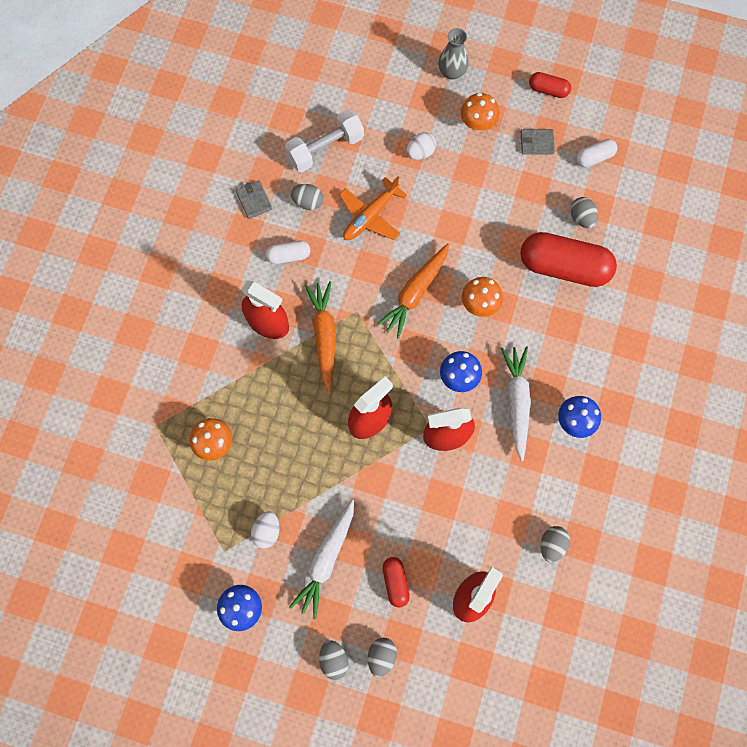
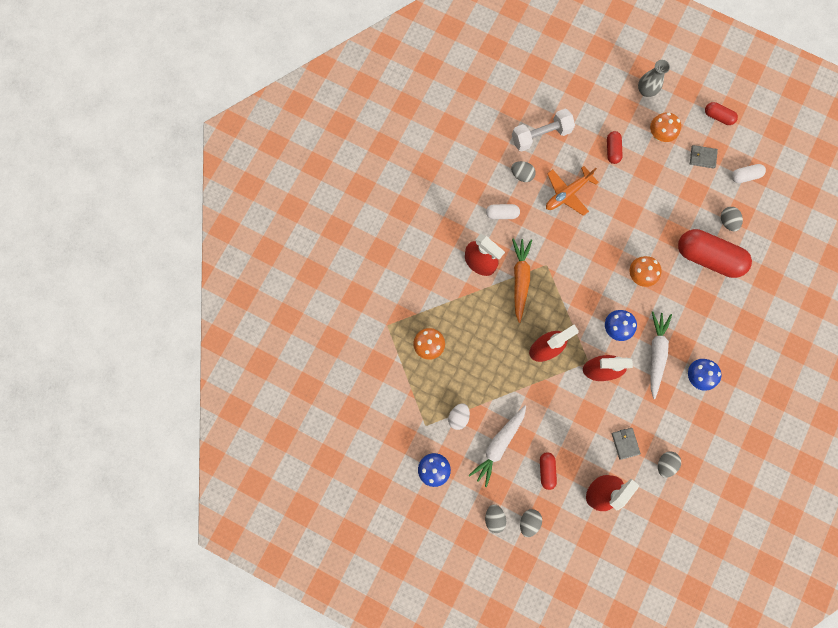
camera: 10 degrees right, 5 degrees up
grey wallet [236,180,272,219] -> grey wallet moved to [612,428,641,460]
orange carrot [376,243,449,339] -> none
white egg [406,132,436,160] -> red capsule [607,131,623,164]

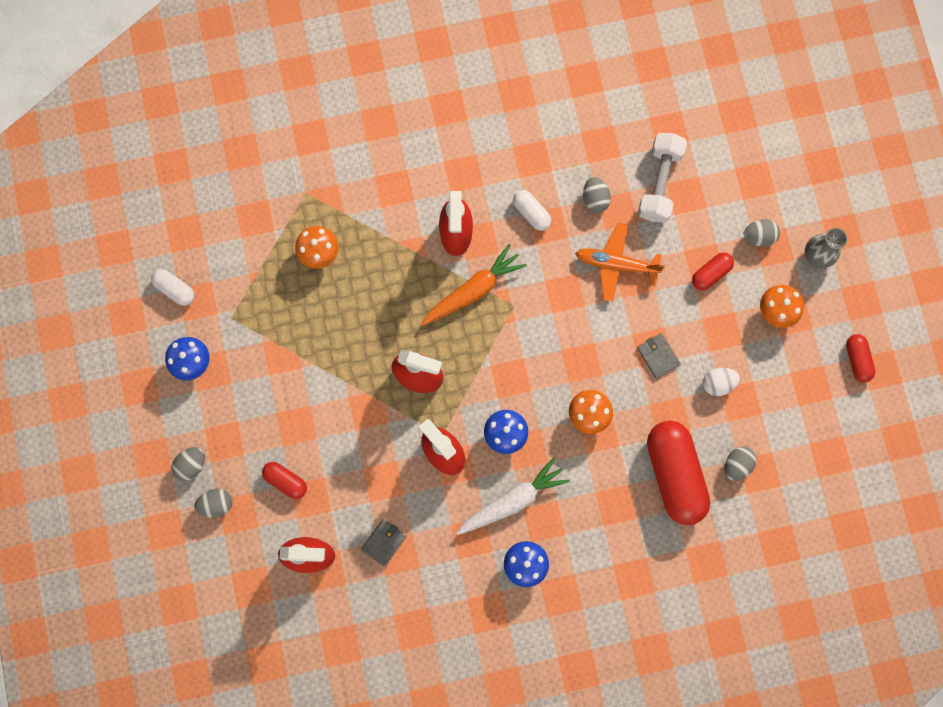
camera: 50 degrees right, 0 degrees up
white egg [448,403,470,430] -> white egg moved to [703,368,740,396]
white carrot [469,406,526,487] -> none
white dumbbell [512,109,575,152] -> white dumbbell turned 75 degrees clockwise [638,133,687,223]
red capsule [540,452,557,490] -> red capsule turned 75 degrees clockwise [262,462,307,499]
grey egg [658,451,681,478] -> grey egg moved to [744,219,780,247]
grey wallet [690,145,718,169] -> grey wallet moved to [637,333,681,379]
white capsule [732,164,766,183] -> white capsule moved to [151,269,195,306]

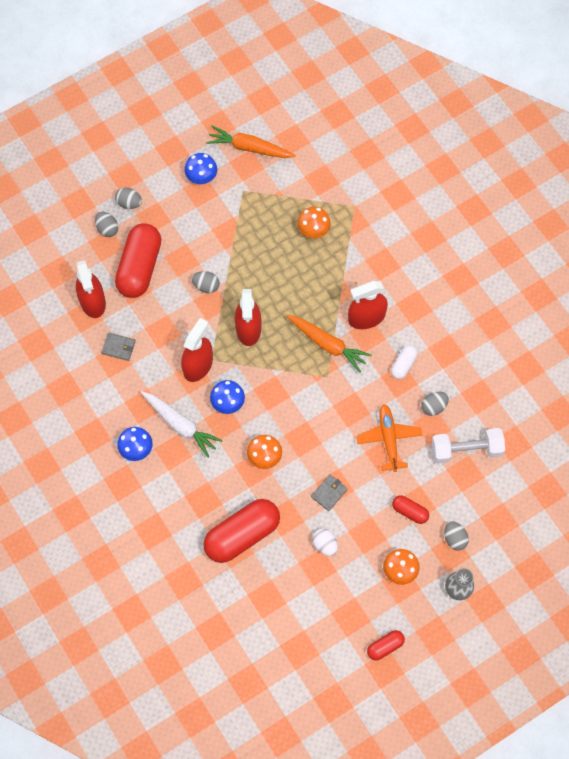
camera: 70 degrees right, 10 degrees down
white capsule [151,269,195,306] -> orange carrot [206,126,296,158]
red capsule [262,462,307,499] -> red capsule [115,223,161,298], size x2.10
grey egg [725,447,757,481] -> grey egg moved to [192,271,220,293]

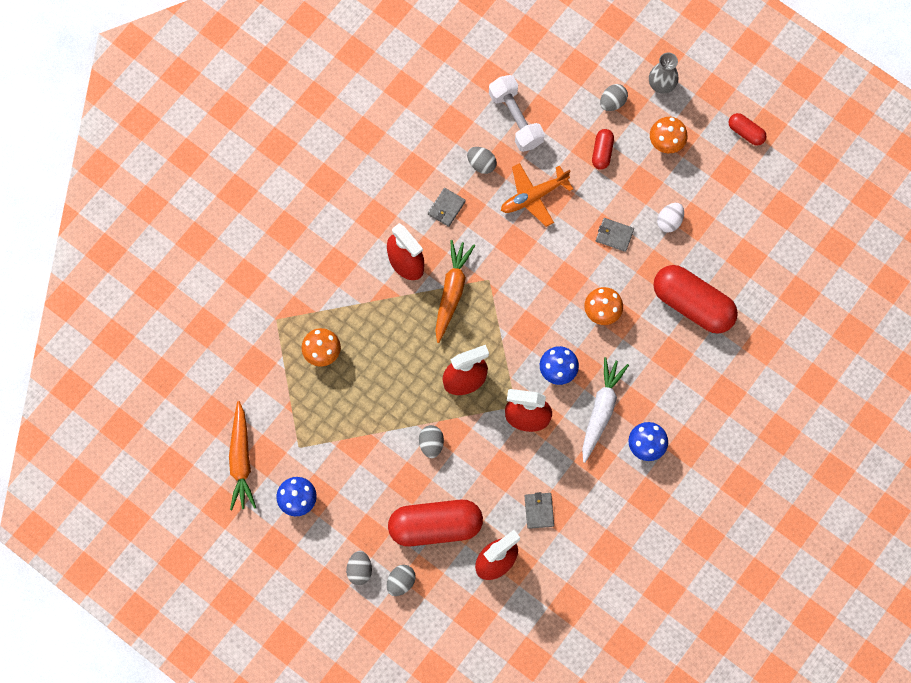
camera: 110 degrees left, 5 degrees up
white capsule [391,345,418,380] -> grey wallet [428,188,466,227]

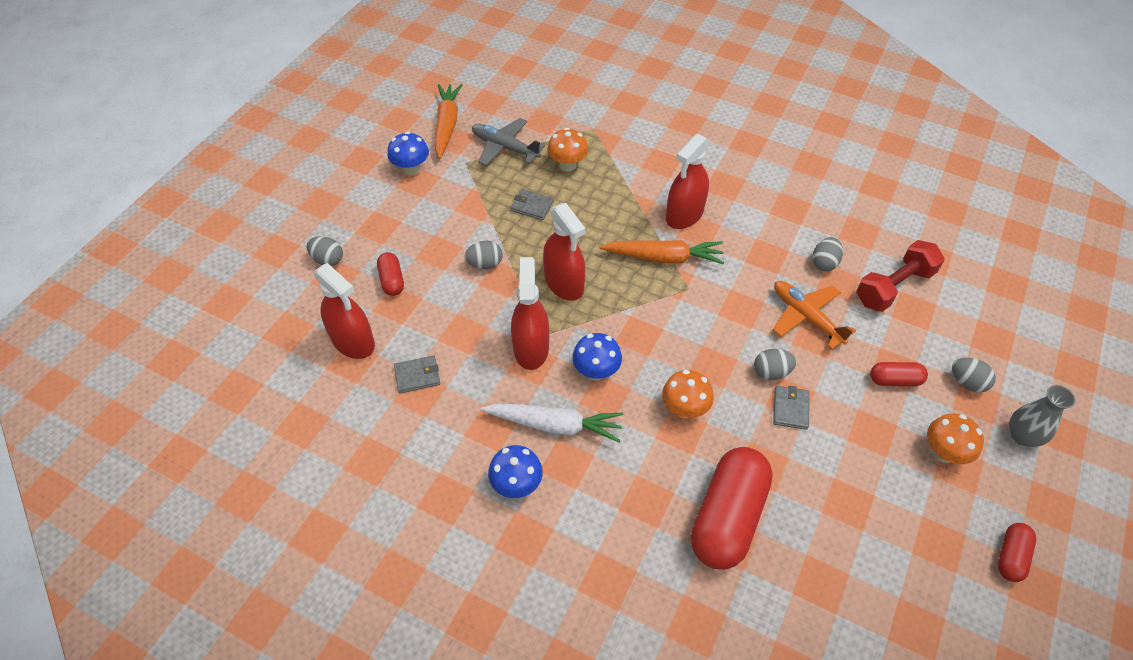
camera: 80 degrees right, 20 degrees down
orange carrot [229,401,256,510] -> orange carrot turned 105 degrees clockwise [435,84,462,159]
grey egg [346,551,372,585] -> grey egg moved to [754,349,796,380]
red capsule [388,500,483,546] -> red capsule [377,252,404,296], size x0.48
grey wallet [428,188,466,227] -> grey wallet moved to [510,189,554,220]
white dumbbell [489,75,545,152] -> red dumbbell [856,240,945,312]
white egg [657,203,684,233] -> none
none -> grey plane [472,118,545,166]

